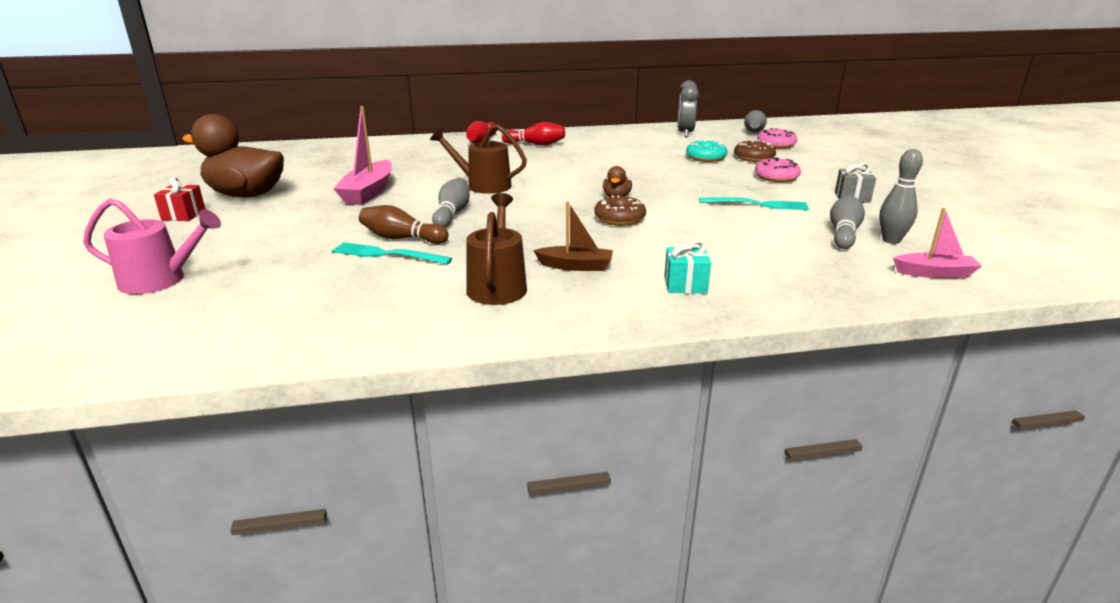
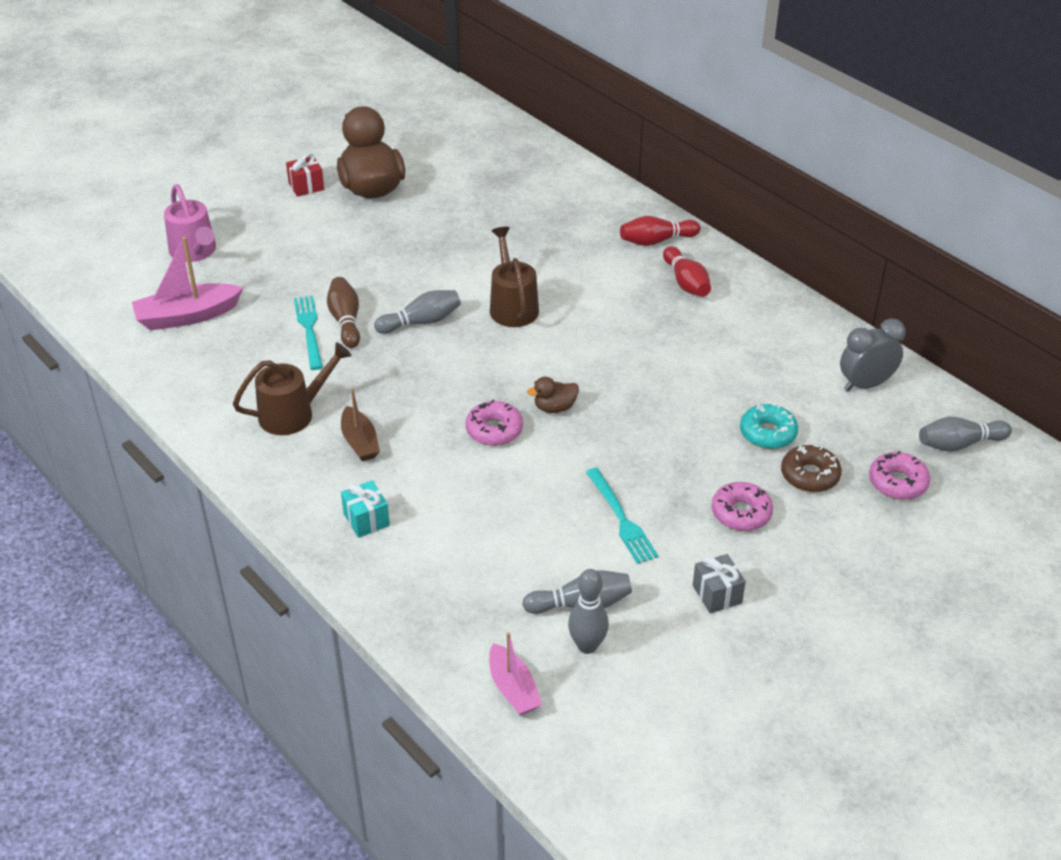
camera: 60 degrees right, 15 degrees up
pink boat [333,106,392,205] -> pink boat moved to [132,237,244,330]
brown donut [594,195,646,226] -> pink donut [466,400,523,446]

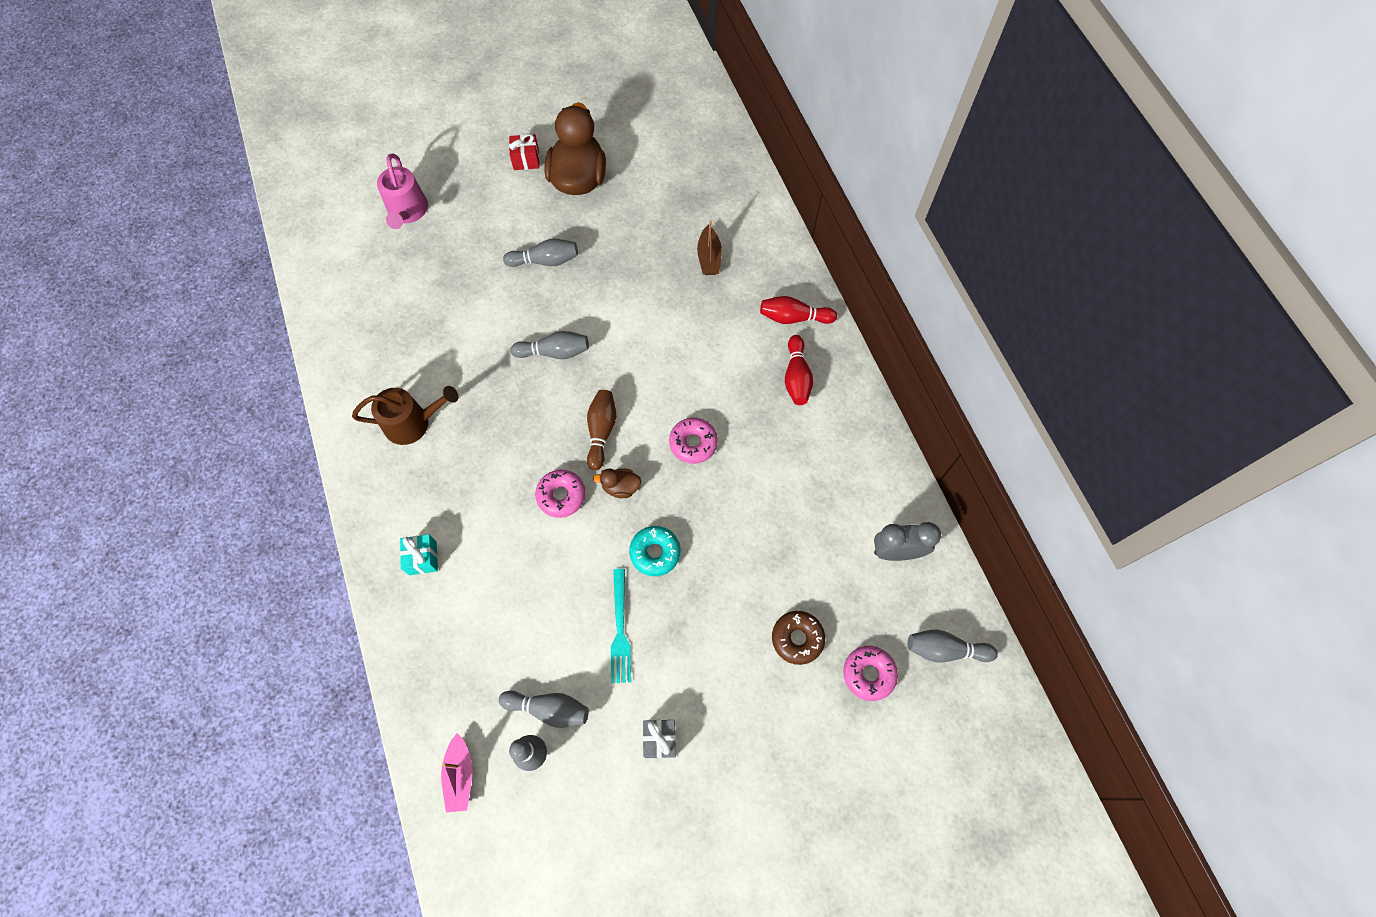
camera: 20 degrees right, 25 degrees up
pink boat [132,237,244,330] -> none
turquoise fork [294,296,323,370] -> none
brown bowling pin [327,277,360,348] -> brown bowling pin moved to [587,390,616,470]
brown boat [341,388,380,461] -> brown boat moved to [697,220,722,275]
brown watering can [490,227,539,327] -> none
pink donut [711,482,773,531] -> pink donut moved to [669,418,718,464]
turquoise donut [740,404,798,449] -> turquoise donut moved to [629,526,681,576]
none -> grey bowling pin [503,239,578,267]

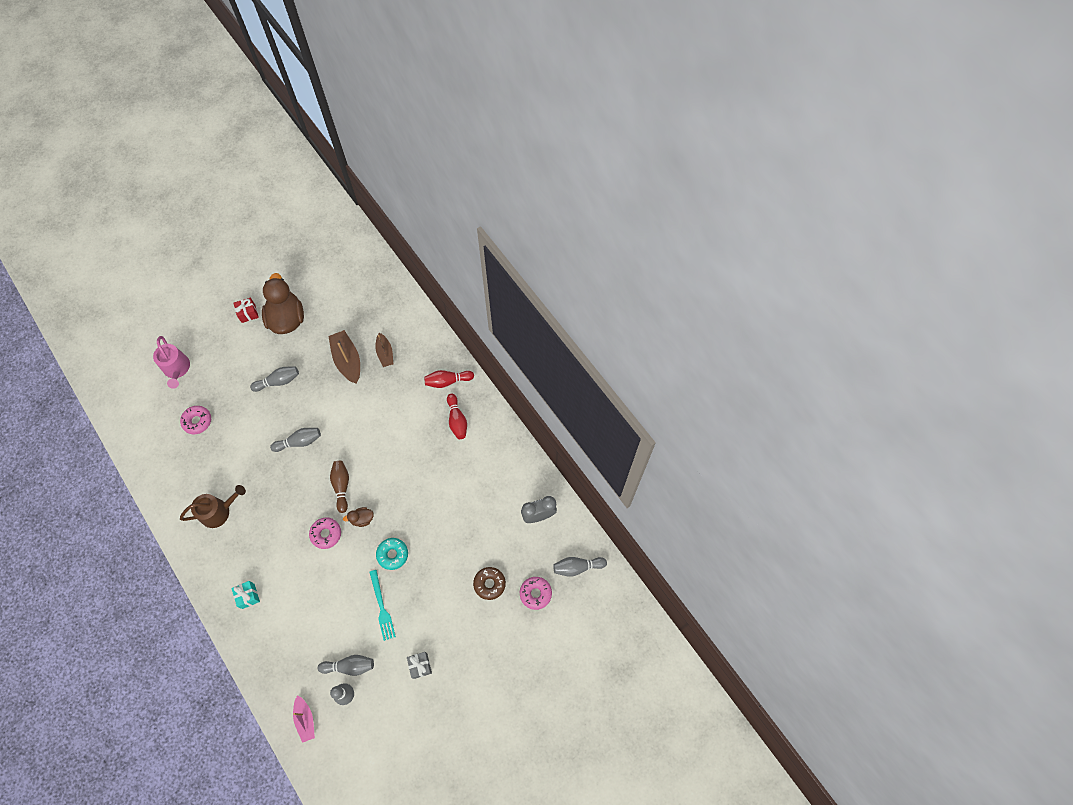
camera: 15 degrees left, 0 degrees up
pink donut [669,418,718,464] -> pink donut moved to [180,406,211,434]
none -> brown boat [328,330,360,384]

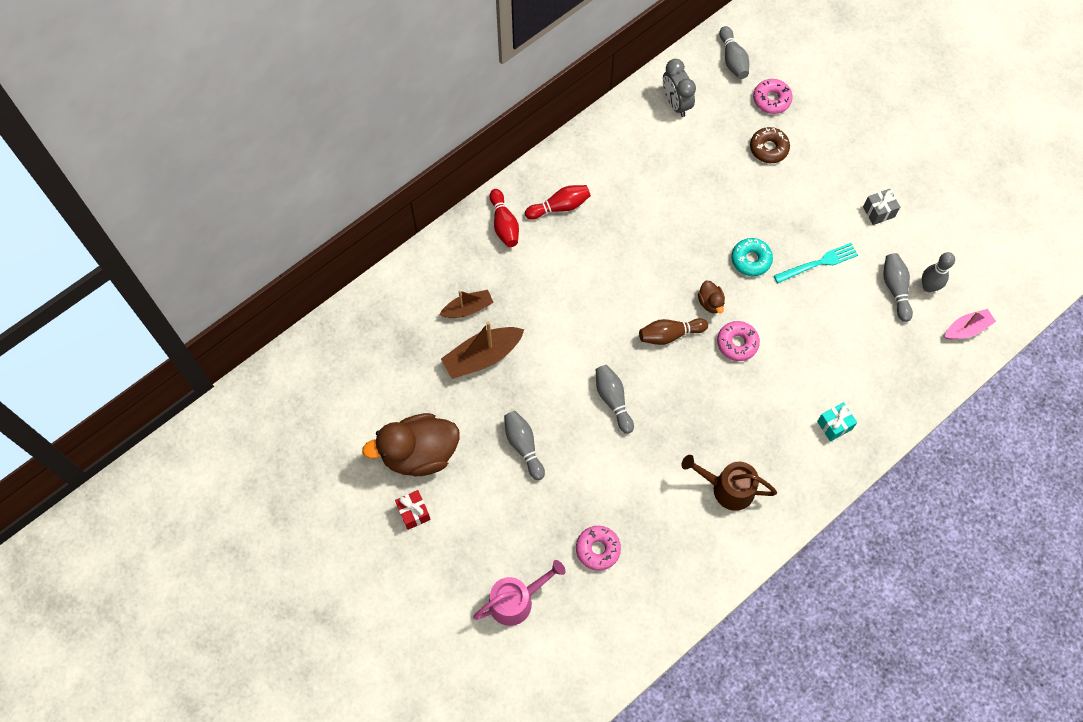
camera: 95 degrees left, 0 degrees up
brown watering can [180,485,246,528] -> brown watering can turned 45 degrees counterclockwise [682,455,777,511]

